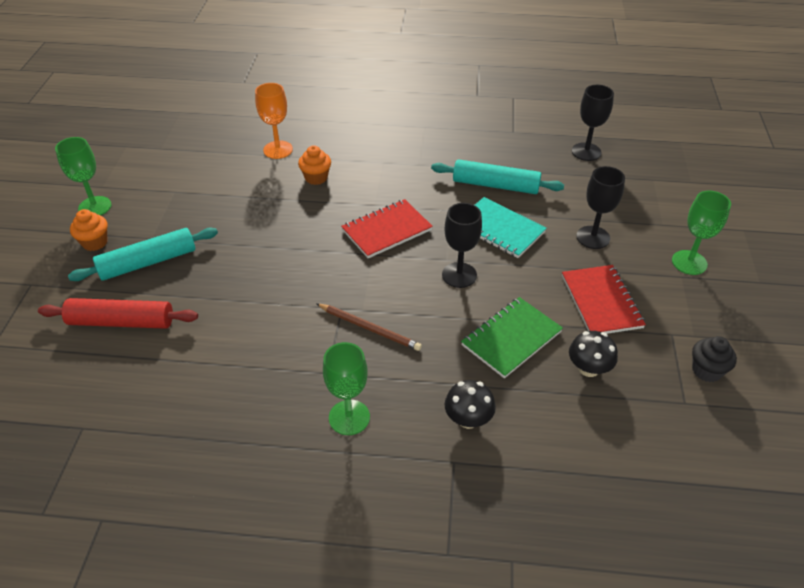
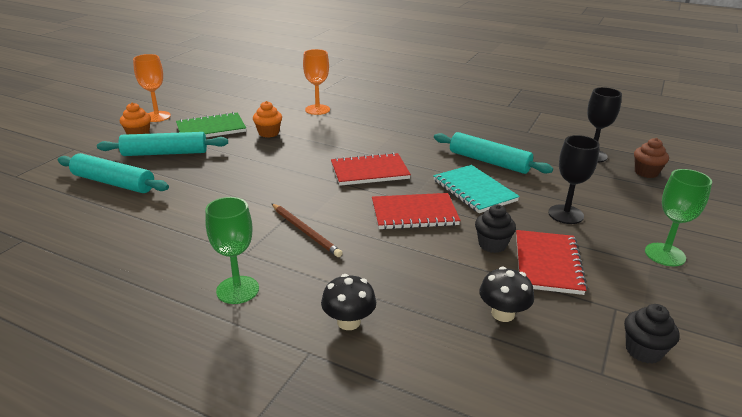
camera: 20 degrees right, 15 degrees down
red rolling pin [38,298,198,329] -> turquoise rolling pin [58,153,169,193]
green goblet [55,137,112,215] -> orange goblet [133,54,171,122]
orange cupcake [298,145,331,185] -> orange cupcake moved to [253,101,282,138]
black goblet [442,203,482,288] -> red notebook [372,193,461,230]
green notebook [461,297,563,378] -> green notebook moved to [176,112,246,137]
none -> black cupcake [475,205,516,253]
none -> brown cupcake [634,138,669,178]

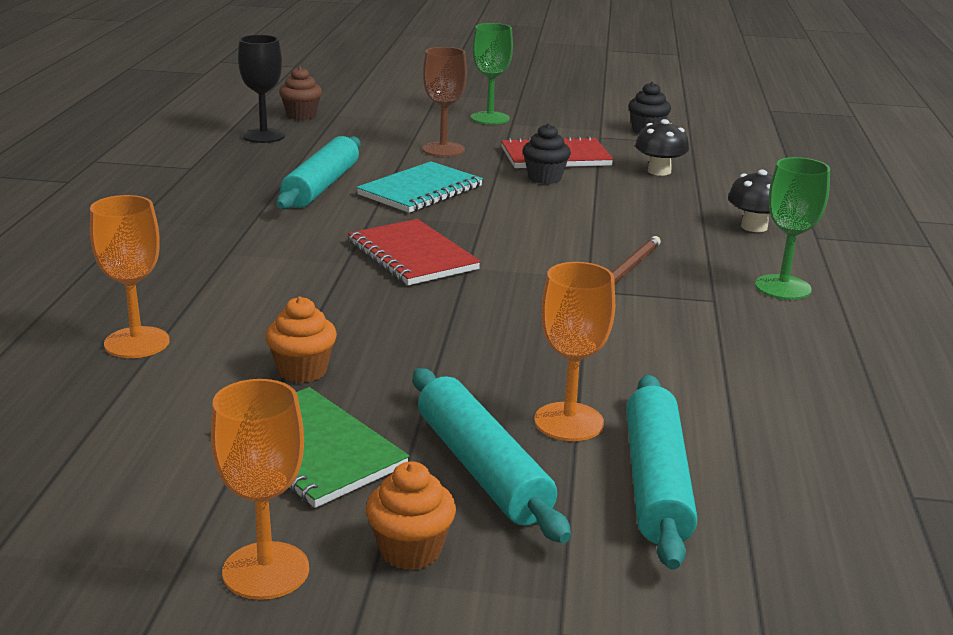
camera: 110 degrees left, 5 degrees down
red notebook [372,193,461,230] -> none
black goblet [548,135,600,224] -> brown goblet [422,47,467,157]
none -> orange goblet [534,262,615,441]

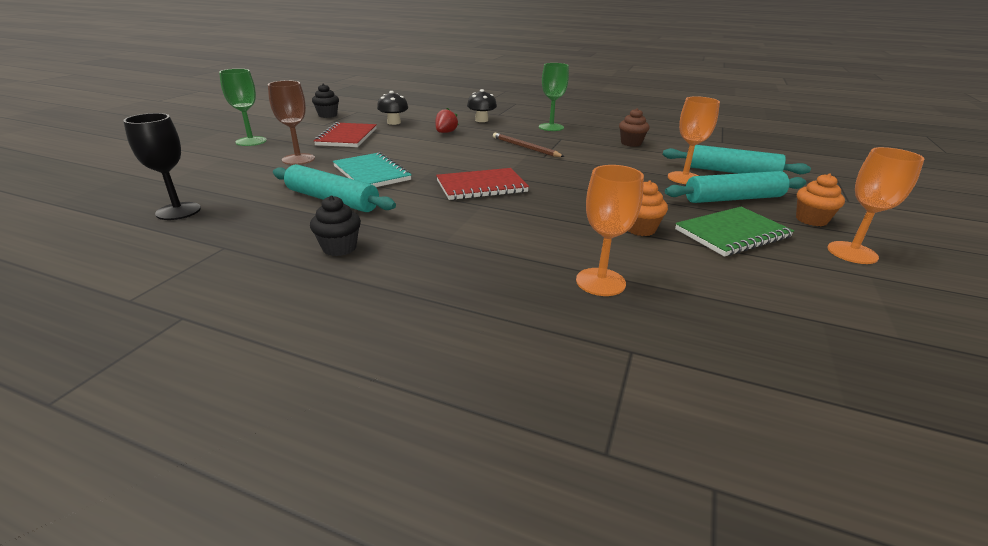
camera: 75 degrees left, 5 degrees up
brown cupcake [279,66,322,120] -> brown cupcake moved to [619,108,650,147]
black cupcake [522,123,571,184] -> black cupcake moved to [310,195,361,256]
none -> red strawberry [436,108,459,133]

